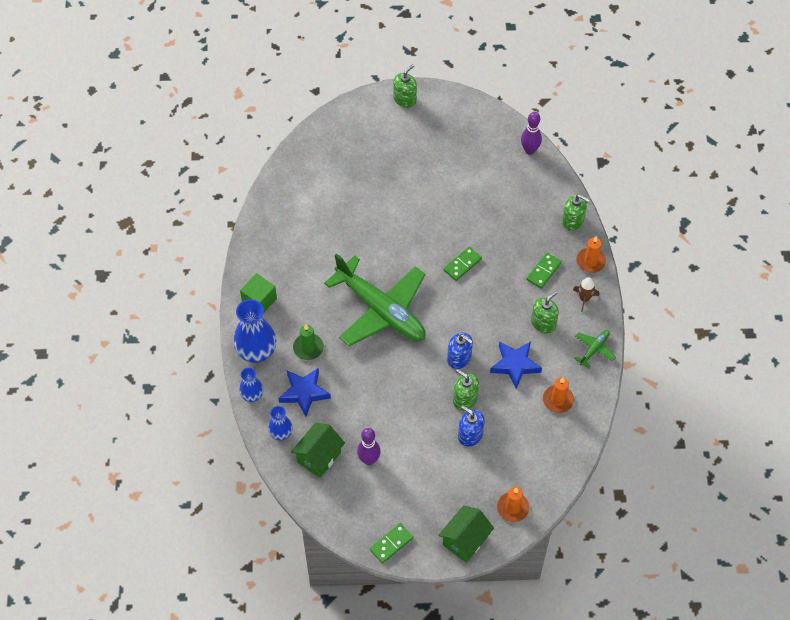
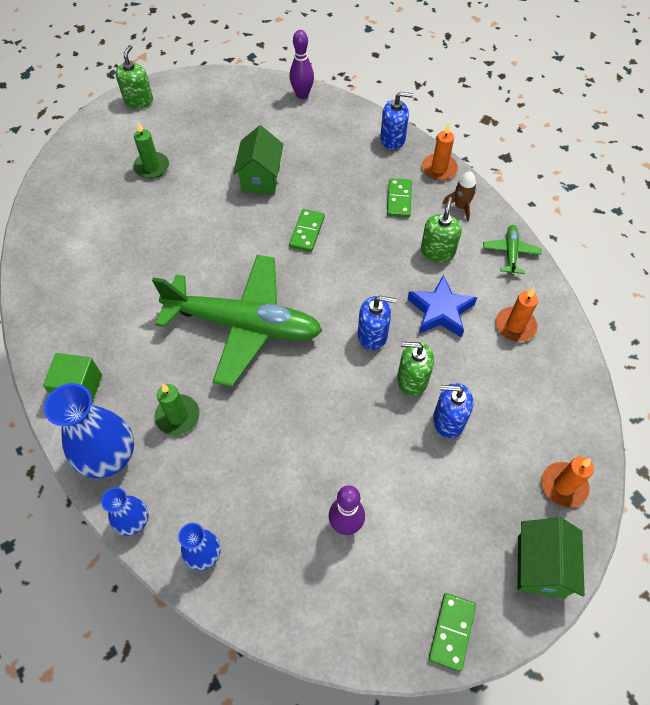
camera: 30 degrees left, 0 degrees up
blue star [278,368,331,417] -> none
green house [291,423,345,478] -> green house moved to [233,125,283,194]
green soap dispenser [562,194,589,231] -> blue soap dispenser [380,92,414,150]
none -> green candle [133,122,169,179]

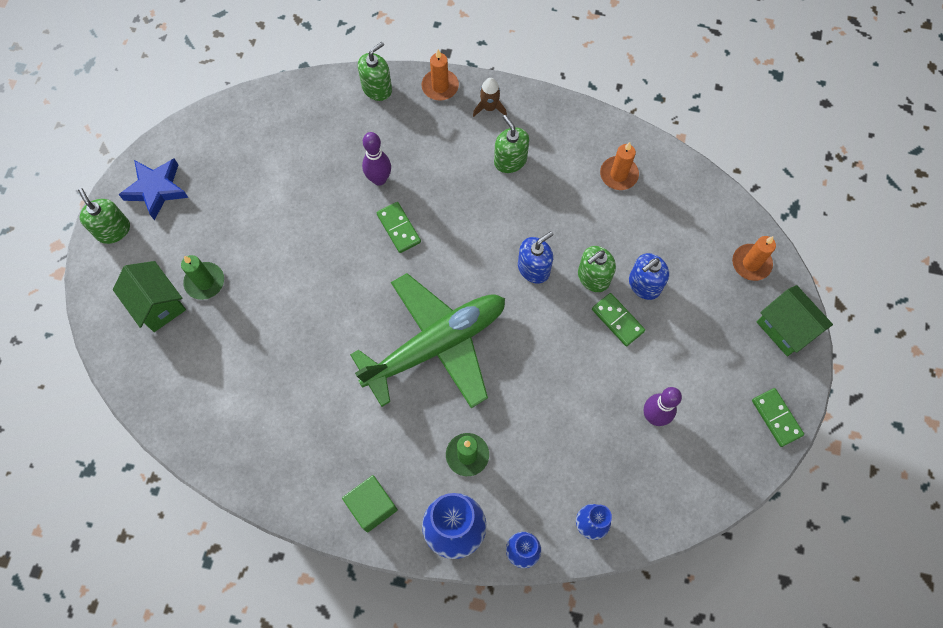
camera: 45 degrees left, 10 degrees up
green house [233,125,283,194] -> green house moved to [113,261,186,332]
purple bowling pin [290,30,314,99] -> purple bowling pin moved to [362,132,391,186]
blue soap dispenser [380,92,414,150] -> green soap dispenser [358,42,392,101]
green domino [387,178,412,218] -> green domino moved to [592,293,645,346]
blue star [408,275,477,338] -> blue star moved to [119,158,188,220]
green plane [483,225,542,275] -> none

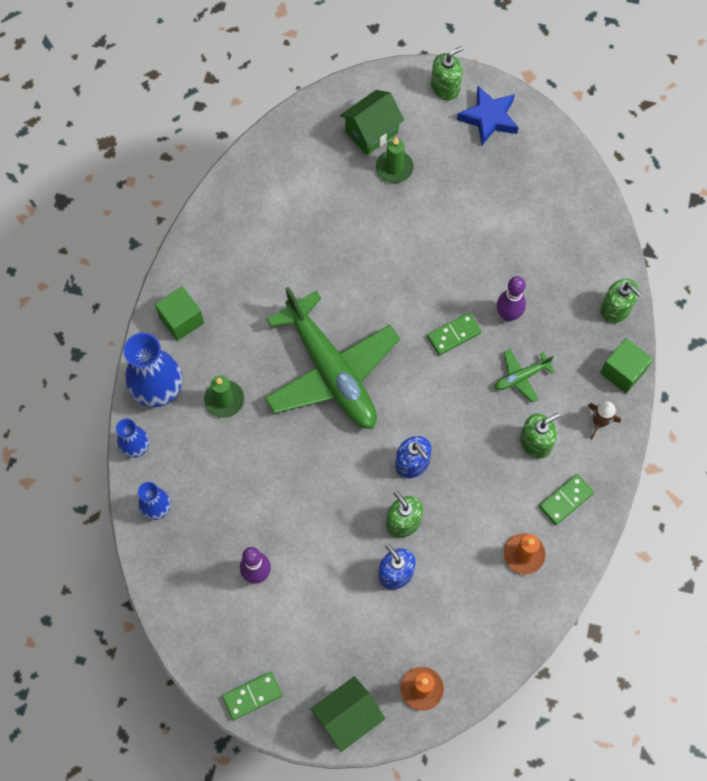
camera: 90 degrees right, 0 degrees up
orange candle [422,49,459,101] -> green cube [600,338,653,393]
green domino [592,293,645,346] -> green domino moved to [539,474,594,525]
none -> green plane [494,349,555,403]

